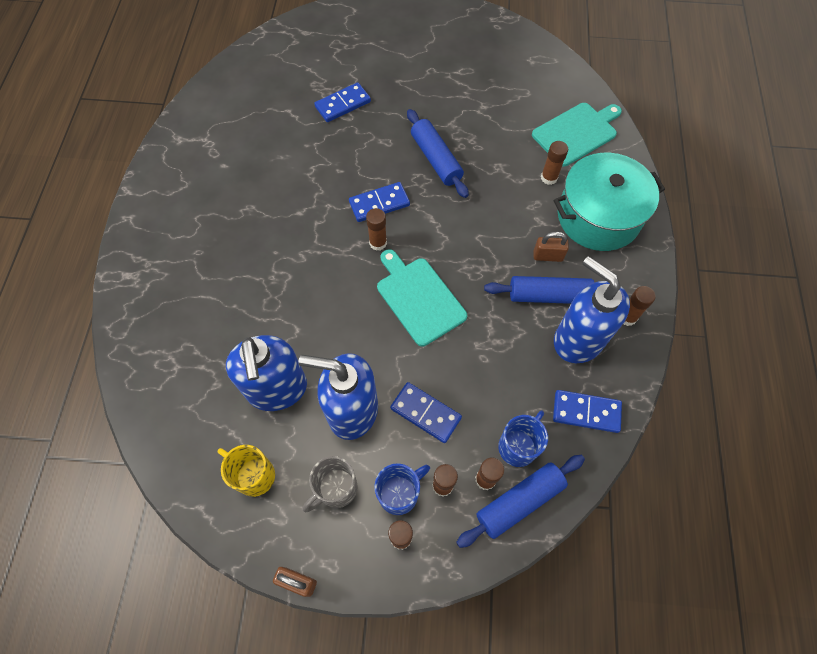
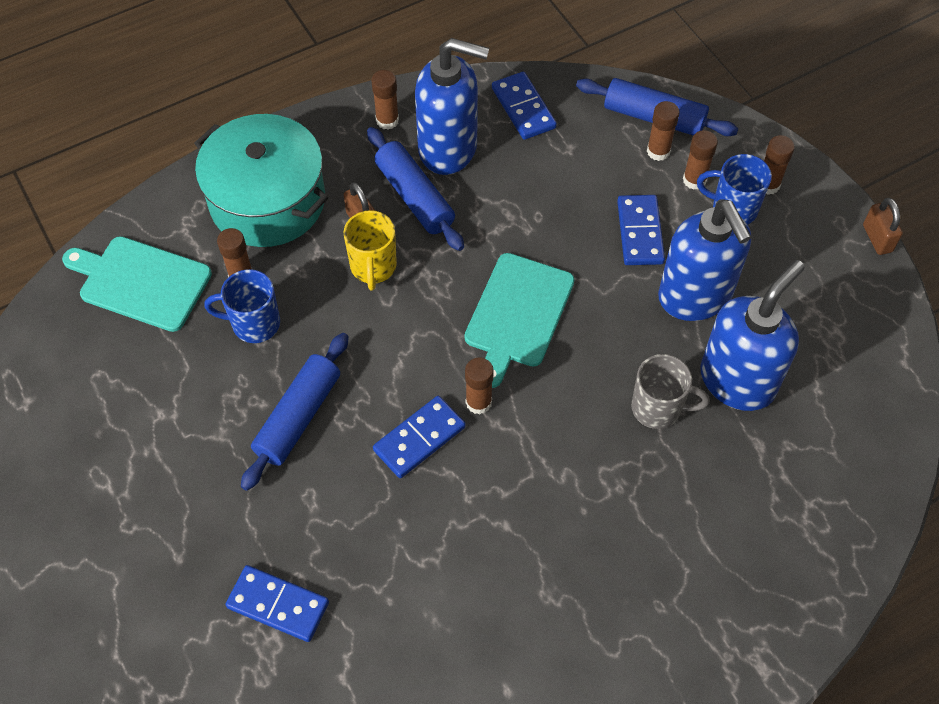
camera: 125 degrees left, 5 degrees down
yellow mug [218,445,275,497] -> yellow mug moved to [343,210,397,291]
grey mug [303,456,358,512] -> grey mug moved to [631,354,710,429]
blue domino [349,182,410,222] -> blue domino turned 75 degrees counterclockwise [373,396,466,478]
blue mug [498,411,548,467] -> blue mug moved to [204,269,280,343]
blue soap dispenser [554,256,630,363] -> blue soap dispenser turned 90 degrees counterclockwise [415,38,489,175]

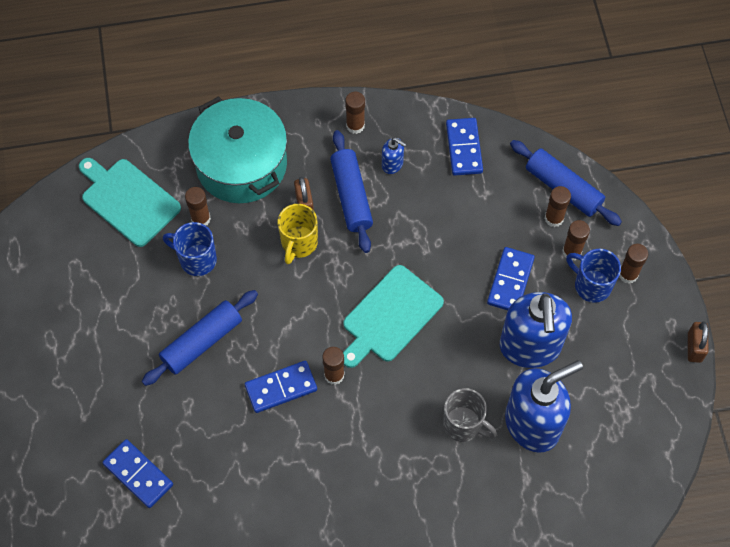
camera: 20 degrees right, 5 degrees up
blue soap dispenser [415,38,489,175] -> blue soap dispenser [382,137,406,174], size x0.43

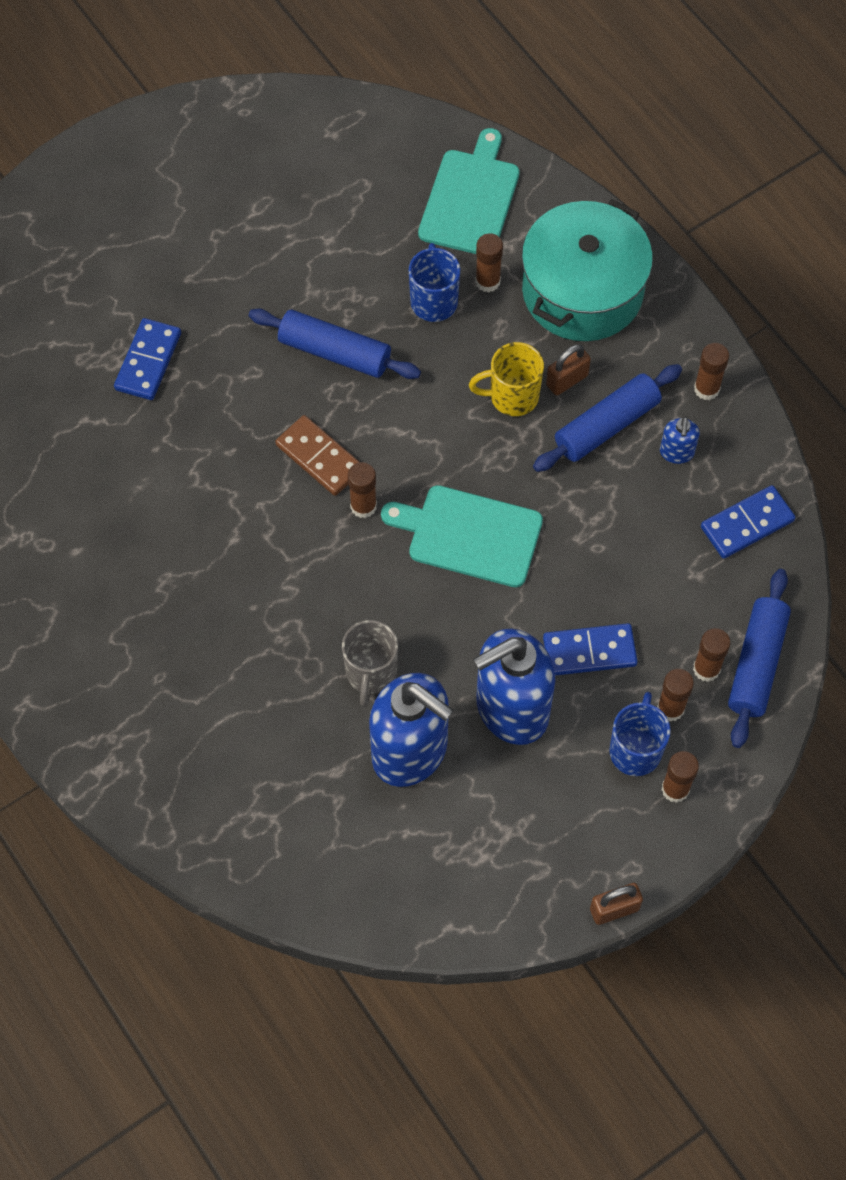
camera: 65 degrees right, 0 degrees up
blue domino [245,361,317,413] -> brown domino [275,415,359,496]

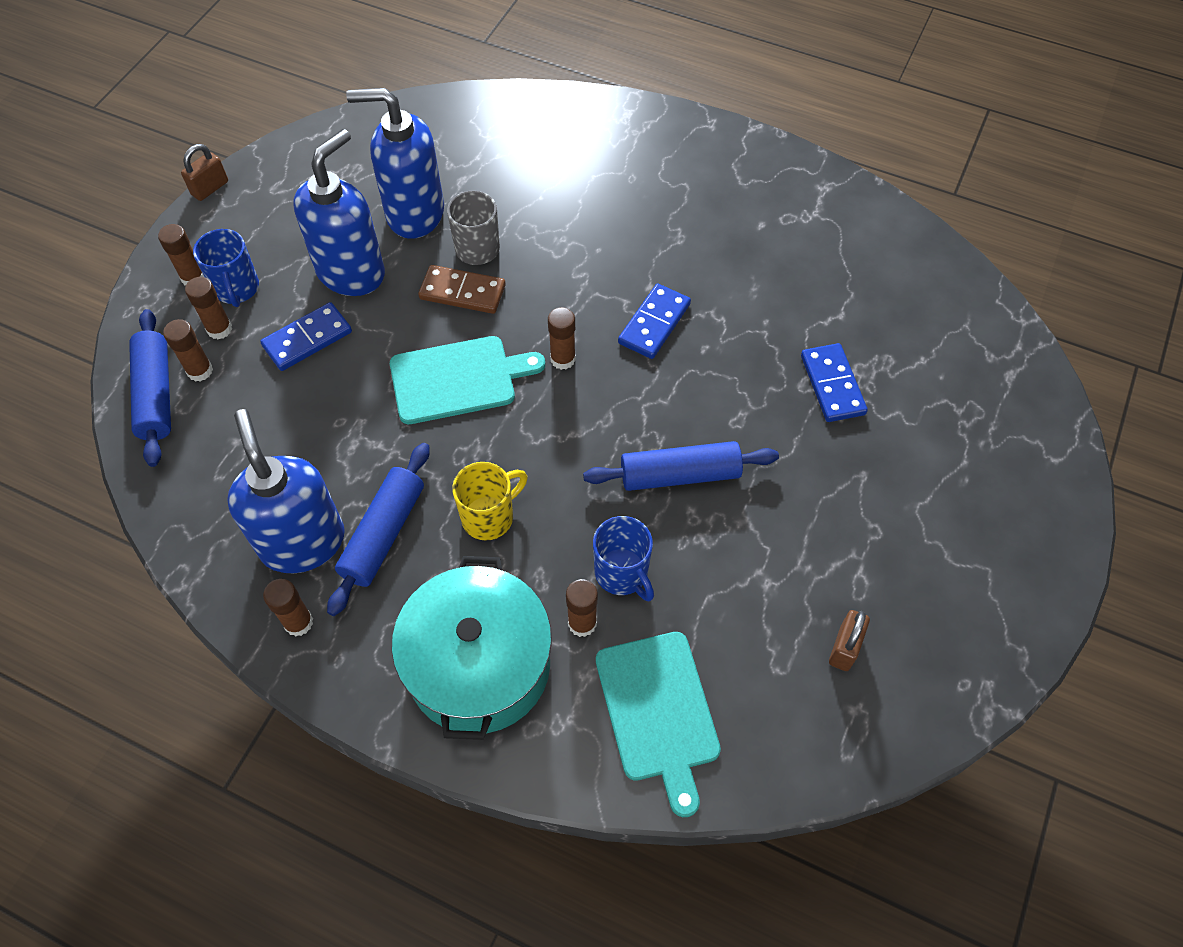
camera: 150 degrees right, 5 degrees down
brown domino [275,415,359,496] -> brown domino moved to [418,265,506,314]
brown padlock [546,344,591,395] -> brown padlock moved to [829,610,870,671]
blue soap dispenser [660,417,700,464] -> blue soap dispenser [227,409,345,574], size x2.32
blue domino [701,485,795,559] -> blue domino moved to [618,284,691,359]

